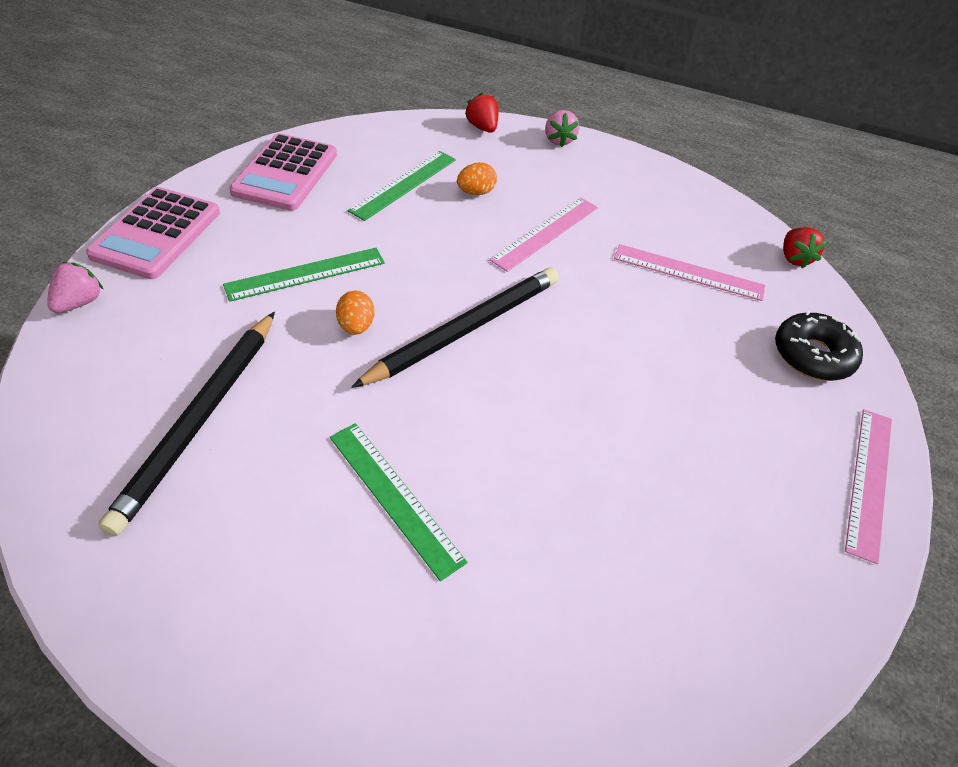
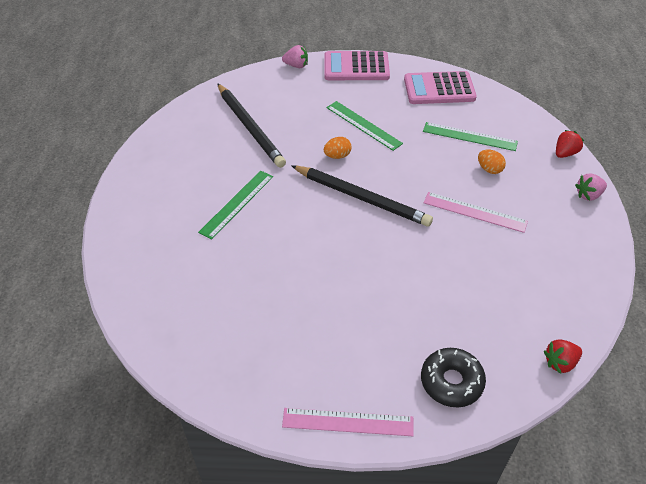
camera: 75 degrees right, 0 degrees up
black pencil [98,312,275,536] -> black pencil turned 120 degrees counterclockwise [217,83,286,168]
pink ruler [614,244,765,301] -> none

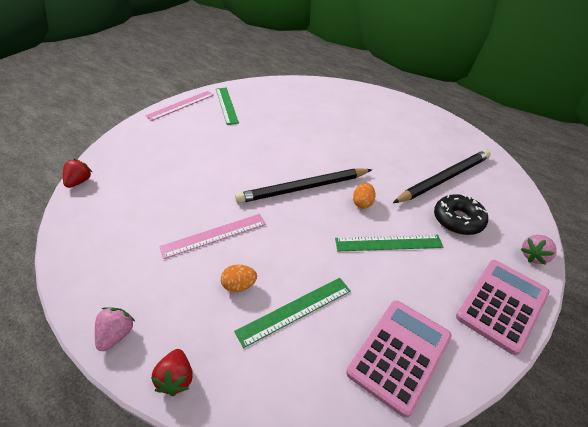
camera: 130 degrees right, 5 degrees down
green ruler [198,170,273,240] -> green ruler moved to [216,88,239,125]
black pencil [217,83,286,168] -> black pencil turned 135 degrees clockwise [393,150,491,203]
black donut [421,348,486,407] -> black donut moved to [434,194,488,235]

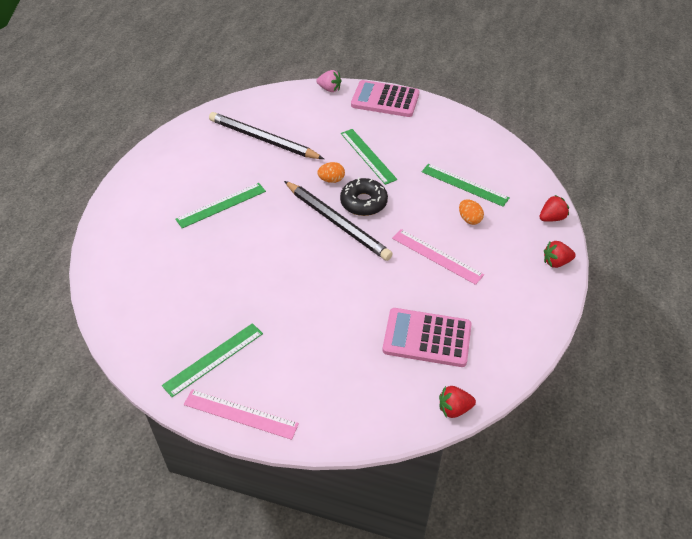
camera: 115 degrees left, 5 degrees up
pink strawberry [95,307,135,351] -> red strawberry [544,241,576,268]
pink calculator [346,300,452,418] -> pink calculator moved to [382,308,471,367]
black donut [434,194,488,235] -> black donut moved to [340,177,388,216]
none -> green ruler [175,183,266,228]

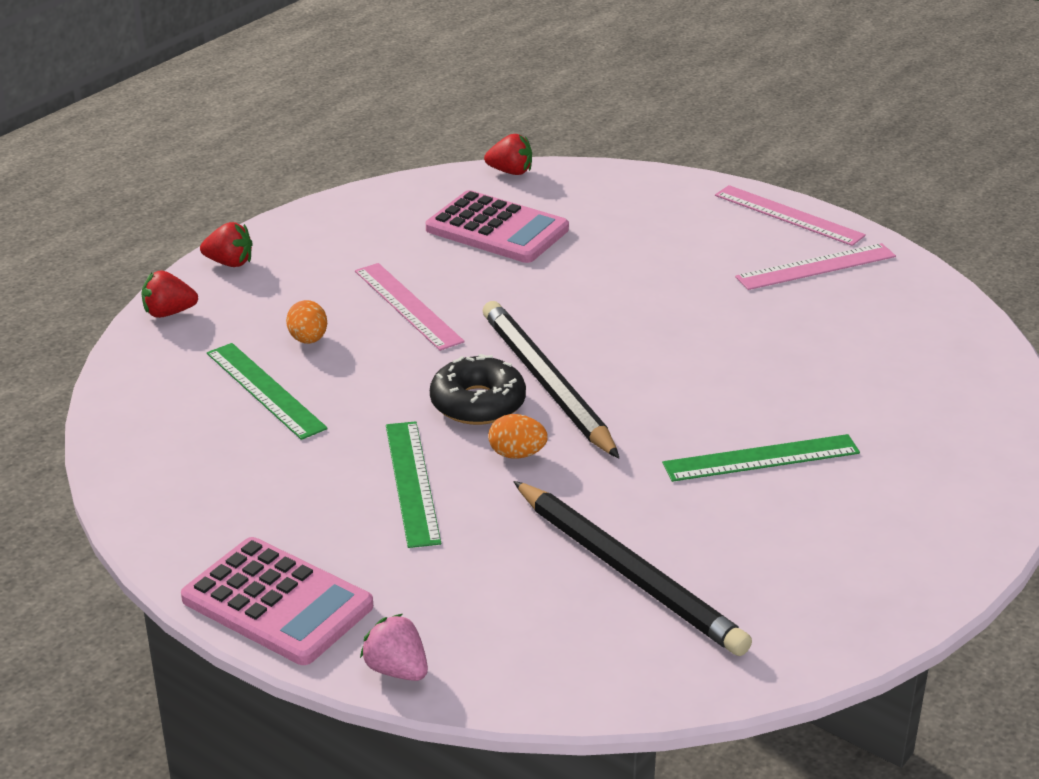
camera: 160 degrees left, 15 degrees down
green ruler [162,323,263,397] -> pink ruler [735,243,896,290]

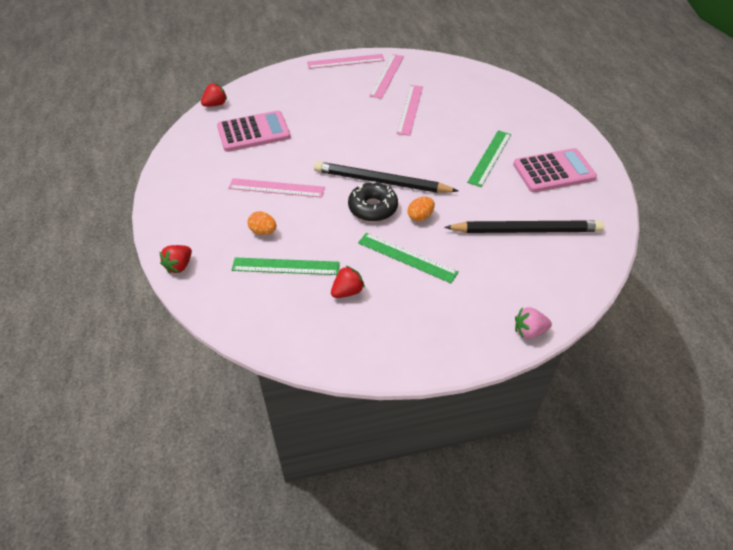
camera: 50 degrees left, 15 degrees up
pink calculator [181,537,373,665] -> pink calculator moved to [513,148,597,192]
red strawberry [200,222,253,267] -> red strawberry moved to [331,265,365,298]
none -> pink ruler [397,85,423,136]

